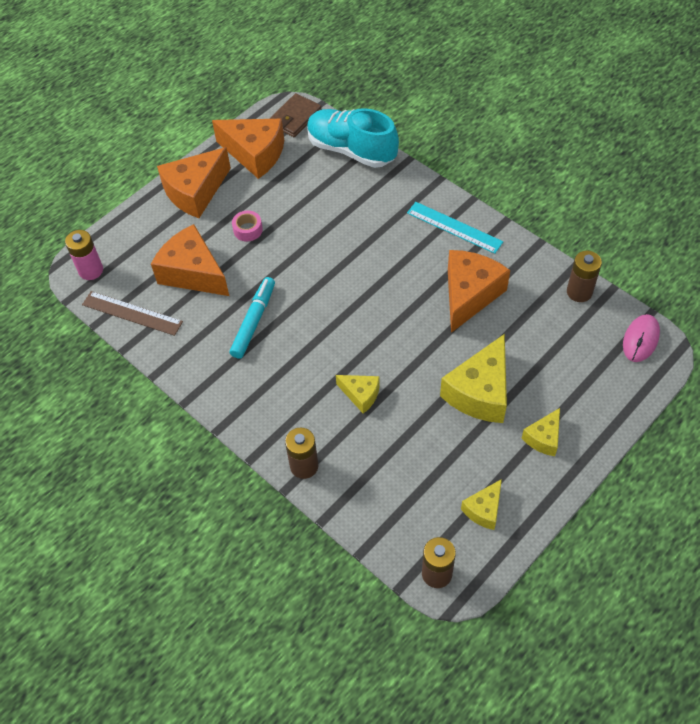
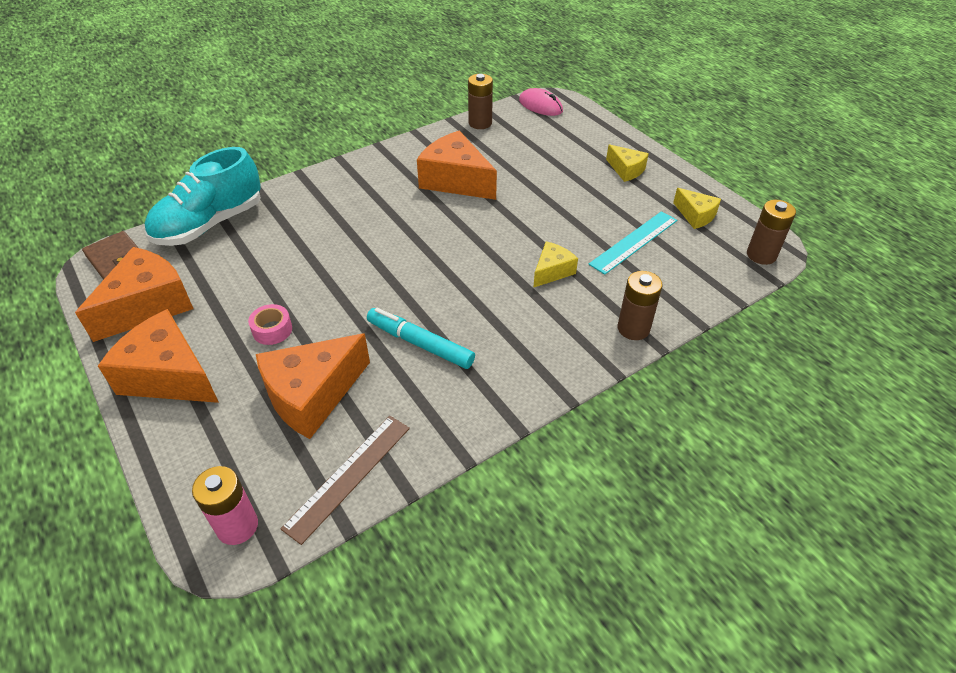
camera: 80 degrees left, 10 degrees down
orange cheese [157,147,231,218] -> orange cheese turned 150 degrees clockwise [98,309,219,403]
turquoise ruler [407,202,503,254] -> turquoise ruler moved to [589,211,677,275]
yellow cheese [440,334,507,423] -> none

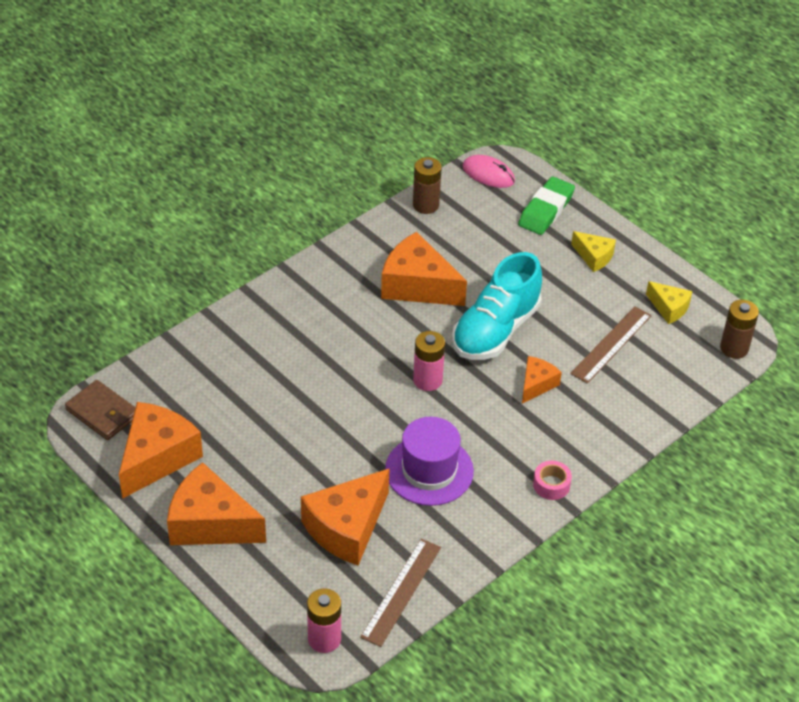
camera: 10 degrees left, 0 degrees up
turquoise shoe [145,147,261,246] -> turquoise shoe moved to [452,252,542,360]
pink tape [248,304,292,345] -> pink tape moved to [533,461,572,500]
turquoise marker [367,308,475,369] -> purple hat [385,417,474,506]
yellow cheese [533,241,578,288] -> orange cheese [522,356,562,404]
turquoise ruler [589,211,677,275] -> brown ruler [570,306,652,384]
brown battery [618,271,663,340] -> none
none -> pink battery [413,331,445,391]
none -> green eraser [518,176,575,235]

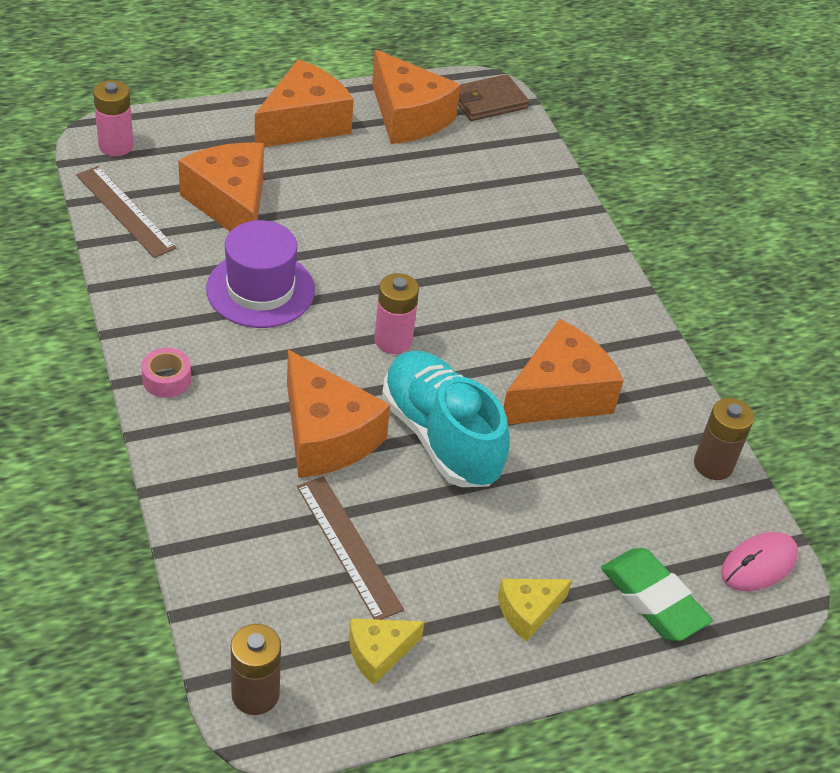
camera: 110 degrees right, 0 degrees up
orange cheese [522,356,562,404] -> orange cheese [287,350,390,478], size x1.88

